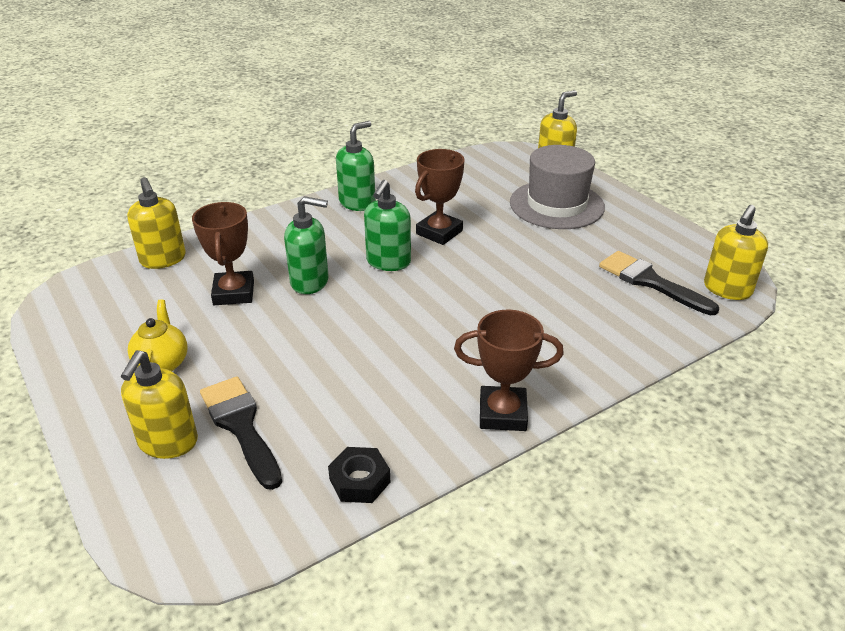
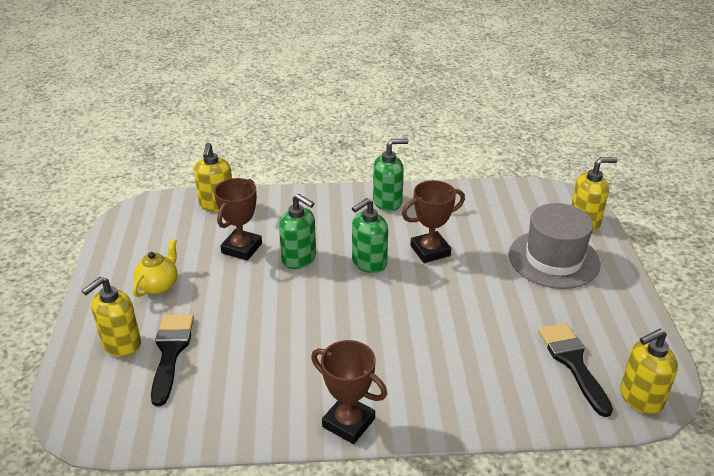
camera: 30 degrees right, 0 degrees up
black nut [328,447,390,503] -> none

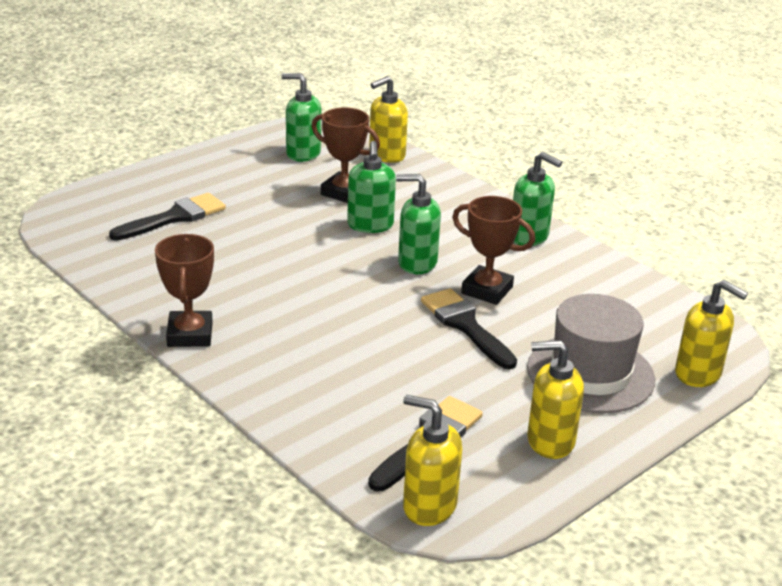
camera: 50 degrees right, 5 degrees down
yellow soap dispenser [82,277,141,357] -> yellow soap dispenser moved to [527,340,584,459]
yellow teapot [132,239,177,297] -> none
brown trophy [214,178,262,261] -> brown trophy turned 45 degrees clockwise [311,108,380,203]
none -> green soap dispenser [281,73,321,162]
none -> black brush [421,288,517,369]

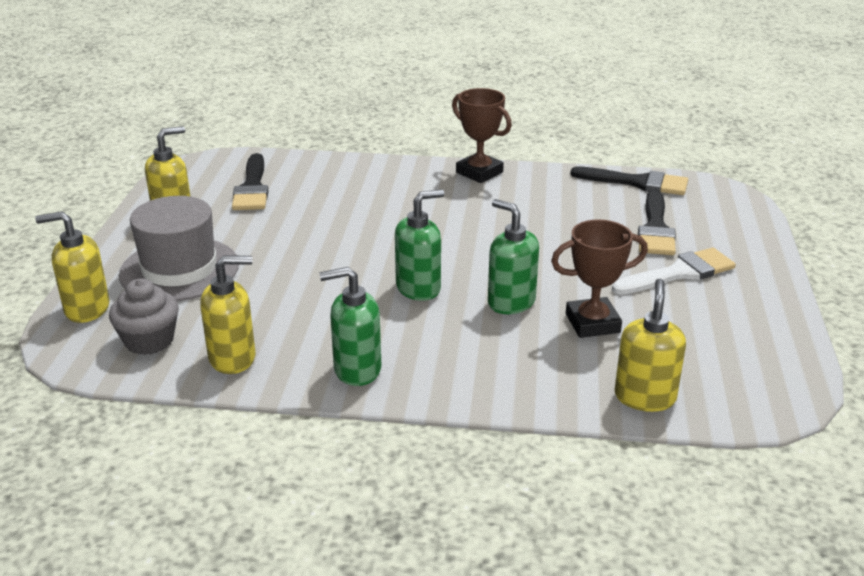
camera: 140 degrees right, 0 degrees up
green soap dispenser [281,73,321,162] -> none
yellow soap dispenser [403,395,462,526] -> yellow soap dispenser moved to [200,256,255,374]
black brush [421,288,517,369] -> black brush moved to [570,166,688,195]
brown trophy [452,196,535,305] -> none
none -> grey cupcake [109,278,179,355]
none -> white brush [612,247,736,295]

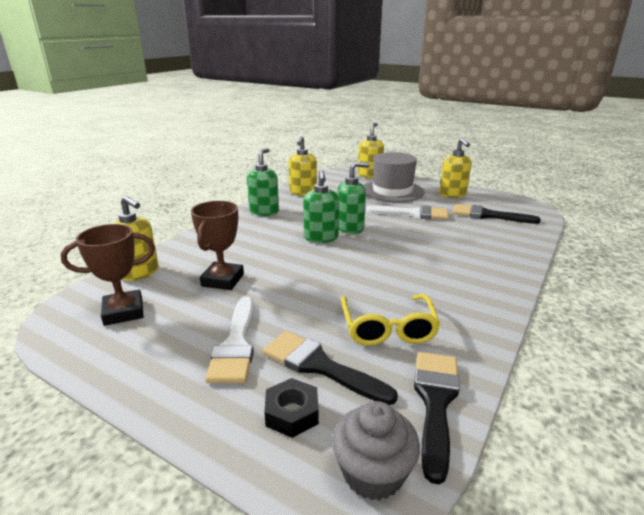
camera: 115 degrees right, 5 degrees down
grey cupcake [109,278,179,355] -> grey cupcake moved to [332,401,420,501]
brown trophy [452,88,512,183] -> brown trophy moved to [61,224,155,326]
green soap dispenser [488,199,539,314] -> green soap dispenser moved to [337,162,370,234]
black brush [570,166,688,195] -> black brush turned 150 degrees clockwise [414,352,460,484]
none -> black nut [264,378,319,438]
none -> yellow glasses [341,294,440,345]
none -> white brush [366,205,449,220]

